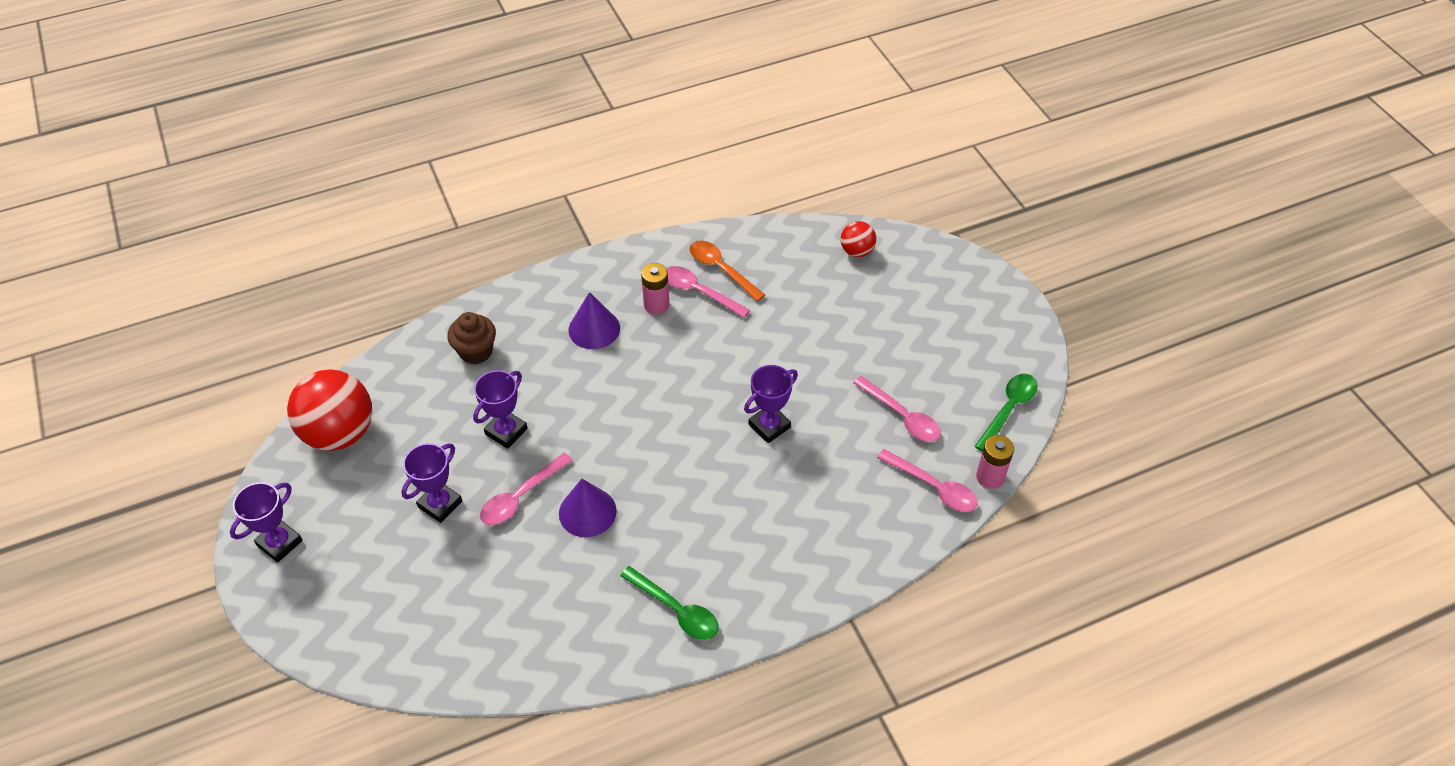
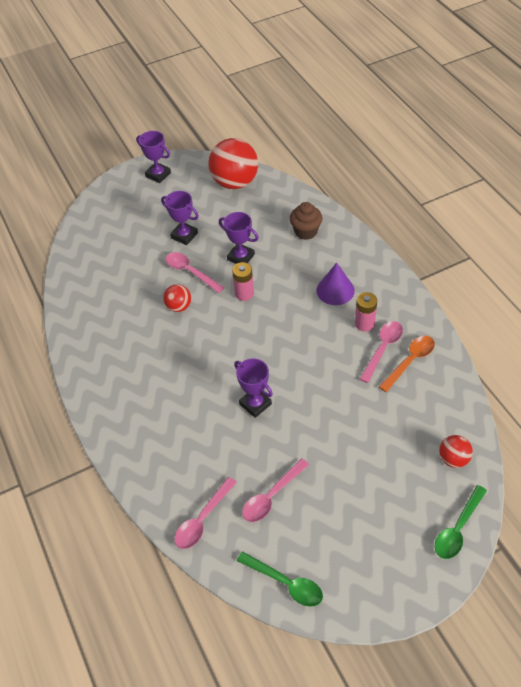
camera: 90 degrees right, 0 degrees up
purple cone [559,479,617,537] -> red ball [163,284,191,312]
green spoon [620,566,719,640] -> green spoon moved to [435,485,487,559]
pink battery [976,435,1014,489] -> pink battery moved to [232,262,254,301]

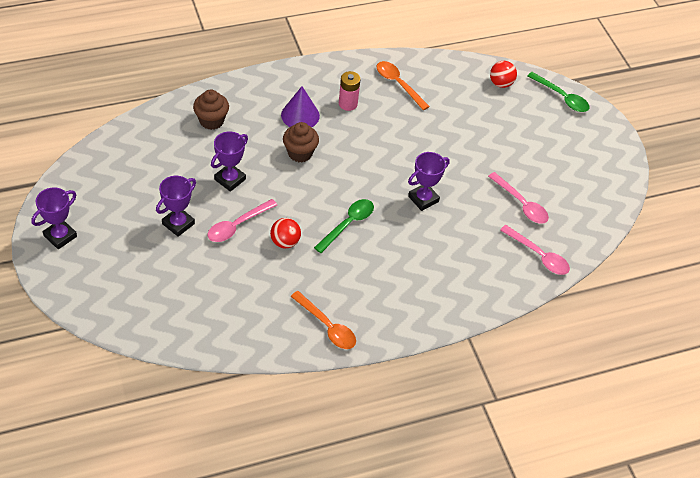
camera: 90 degrees left, 0 degrees up
red ball [208,138,258,189] -> none
pink battery [232,262,254,301] -> none
green spoon [237,552,323,607] -> green spoon moved to [314,199,374,253]
pink spoon [360,321,403,383] -> none
none -> brown cupcake [283,122,319,162]
none -> orange spoon [291,291,356,349]

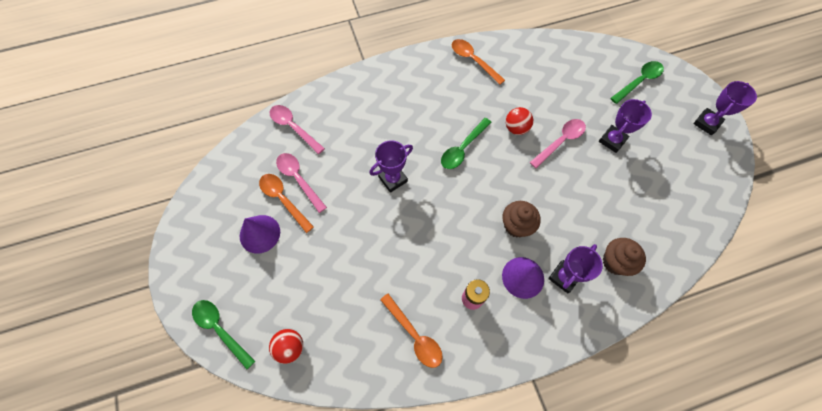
camera: 175 degrees left, 15 degrees up
purple trophy [211,132,248,192] -> purple trophy moved to [548,244,603,293]
none -> purple cone [240,215,280,254]
none -> orange spoon [259,174,314,233]
none -> green spoon [610,61,664,104]

